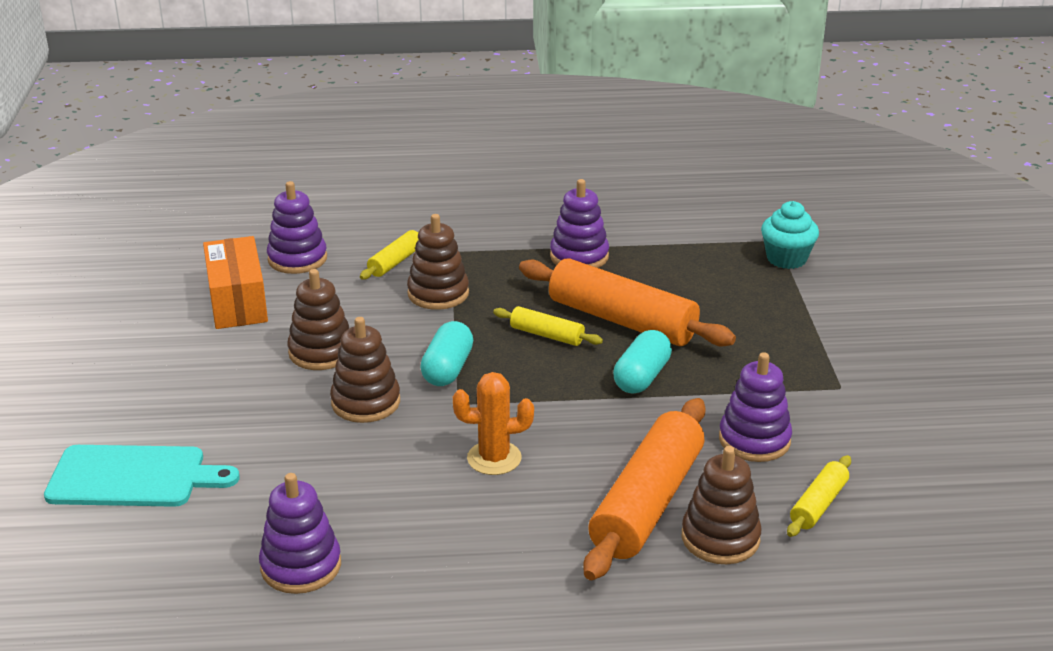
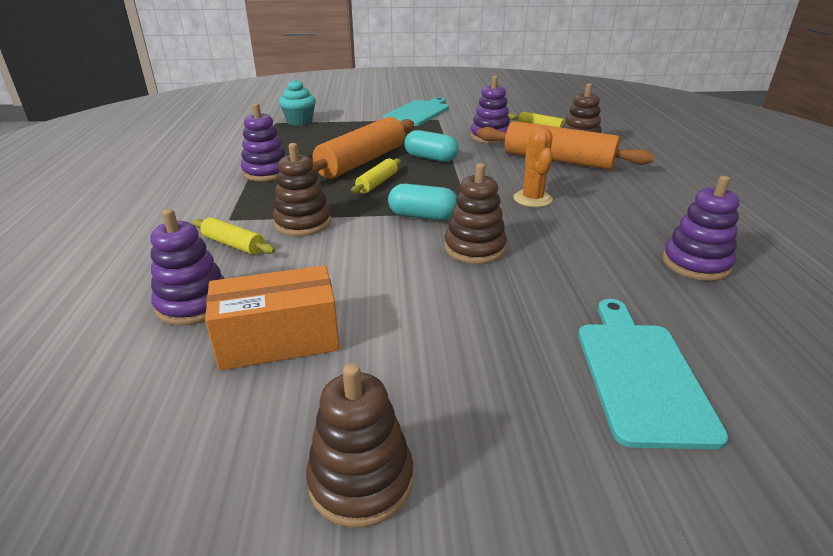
camera: 90 degrees left, 0 degrees up
brown stacking toy [287,269,349,370] -> brown stacking toy moved to [306,363,413,528]
none -> turquoise cutting board [383,97,449,126]

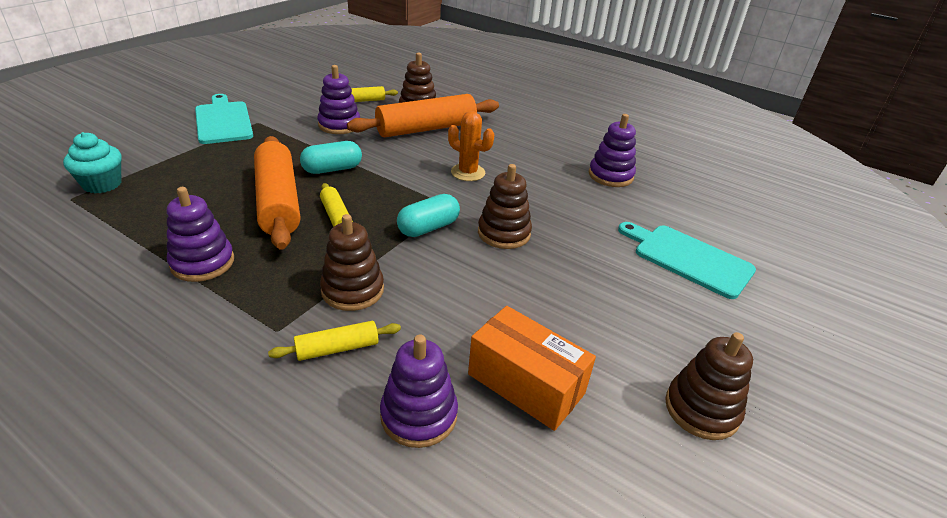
camera: 55 degrees left, 5 degrees up
orange box [205,265,340,371] -> orange box turned 75 degrees counterclockwise [468,306,596,431]

